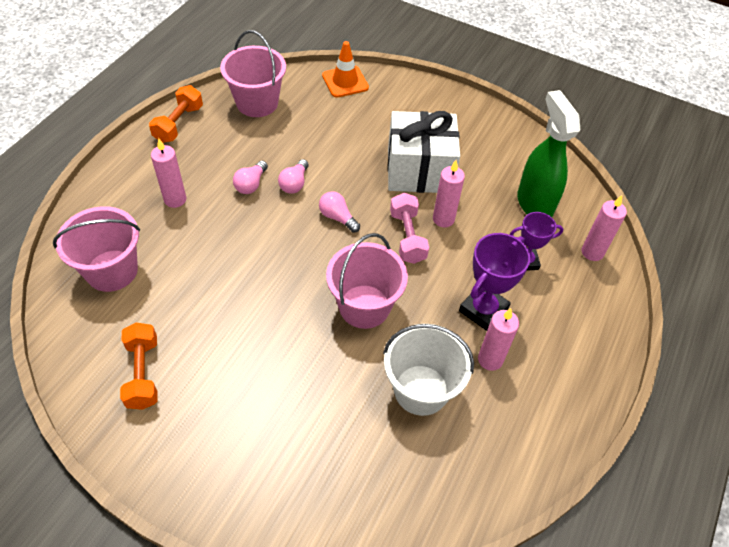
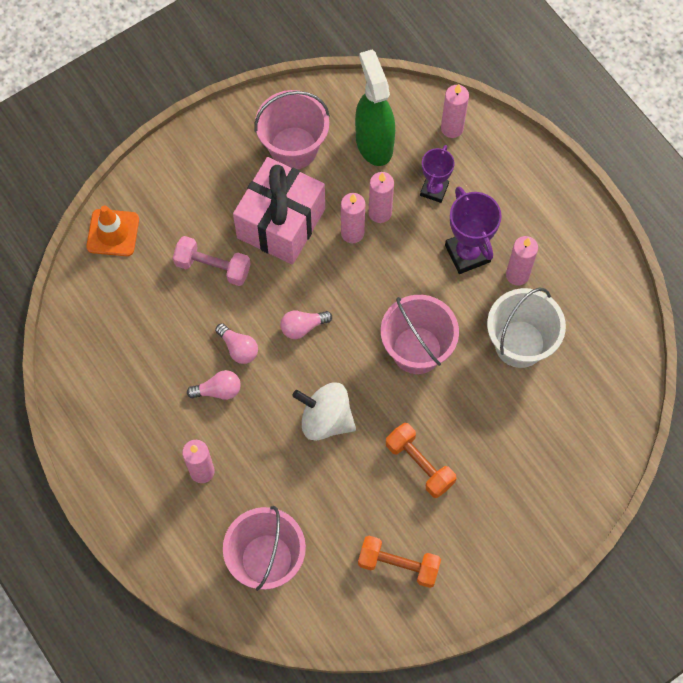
camera: 60 degrees left, 15 degrees up
orange dumbbell [149,85,203,143] -> orange dumbbell moved to [386,423,457,498]
pink bucket [220,30,286,117] -> pink bucket moved to [255,90,330,169]
pink light bulb [233,161,268,194] -> pink light bulb turned 60 degrees counterclockwise [187,370,241,400]
white gift [387,111,460,193] -> pink gift [233,157,325,265]
pink dumbbell [390,193,429,264] -> pink dumbbell moved to [173,236,251,286]
green spray bottle [517,90,580,217] -> green spray bottle turned 60 degrees clockwise [355,49,395,166]
none -> white spinning top [292,382,356,441]
none -> pink candle [369,172,394,223]

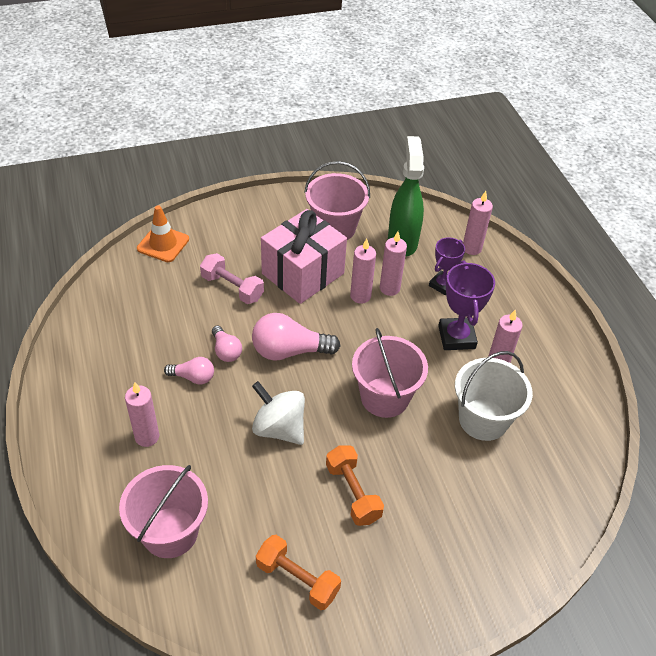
camera: 15 degrees right, 20 degrees down
pink light bulb [281,310,332,339] -> pink light bulb [252,313,340,361], size x1.76

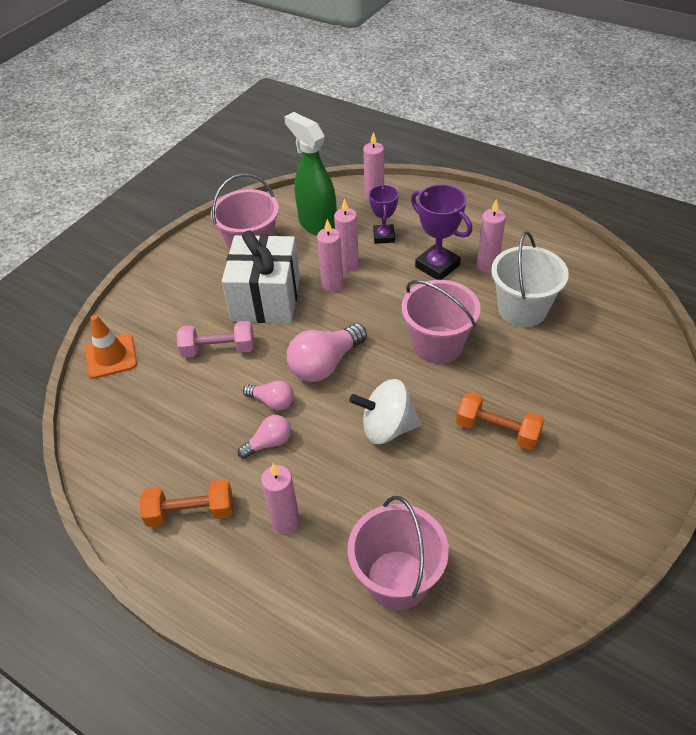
camera: 35 degrees left, 0 degrees up
orange dumbbell [256,535,341,610] -> orange dumbbell moved to [140,480,233,527]
pink gift [261,209,347,304] -> white gift [222,230,300,323]

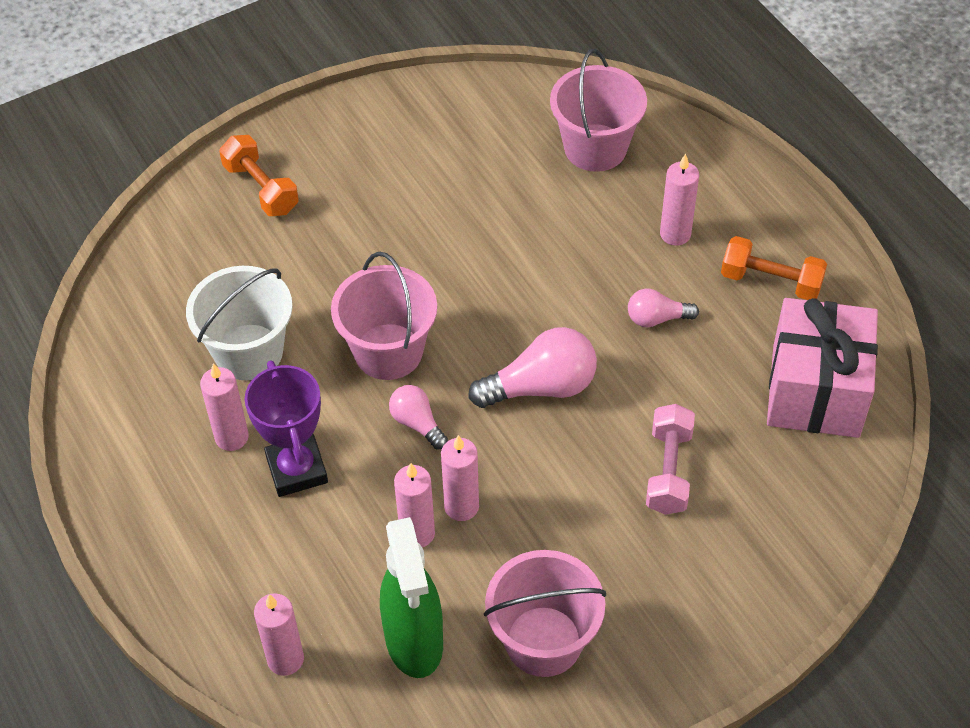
camera: 155 degrees left, 5 degrees up
orange traffic cone [85,315,137,379] -> none
pink dumbbell [177,321,254,358] -> pink dumbbell turned 75 degrees clockwise [646,404,695,515]
white gift [222,230,300,323] -> none
pink light bulb [243,380,294,411] -> pink light bulb moved to [389,385,448,449]
white spinning top [349,379,421,444] -> none
purple trophy [369,185,399,244] -> none
orange dumbbell [456,392,544,450] -> orange dumbbell moved to [219,135,299,216]
none -> pink gift [767,298,878,438]

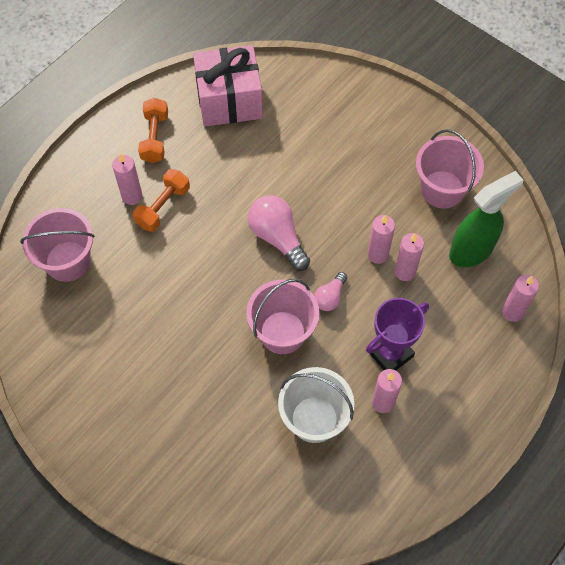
camera: 110 degrees left, 10 degrees up
orange dumbbell [219,135,299,216] -> orange dumbbell moved to [133,169,190,232]
pink light bulb [628,288,699,328] -> none
pink dumbbell [646,404,695,515] -> none

